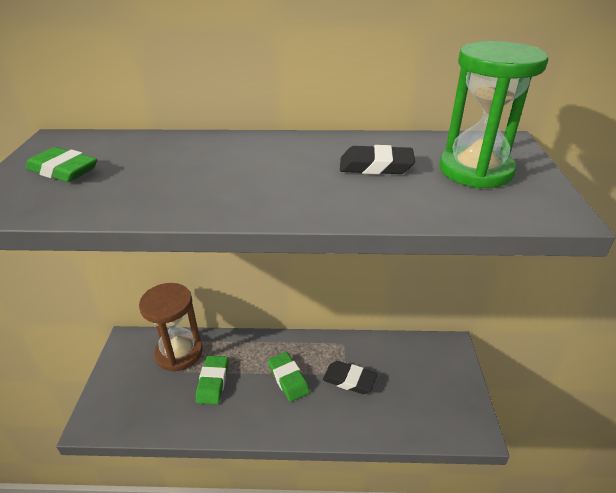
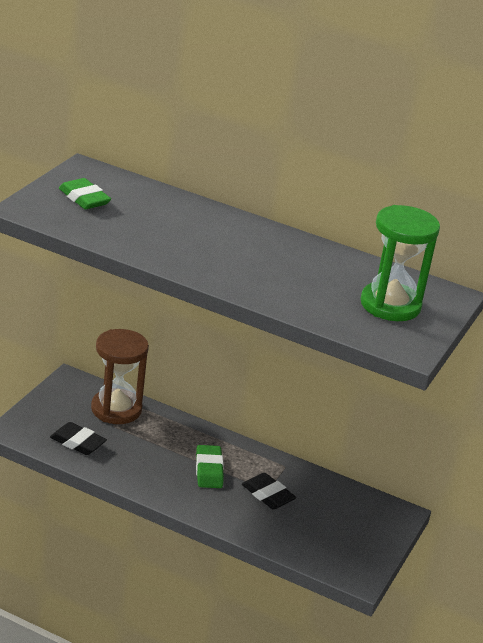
camera: 20 degrees right, 5 degrees down
green eraser [196,356,228,405] -> none
black eraser [340,145,415,174] -> black eraser moved to [50,422,107,455]

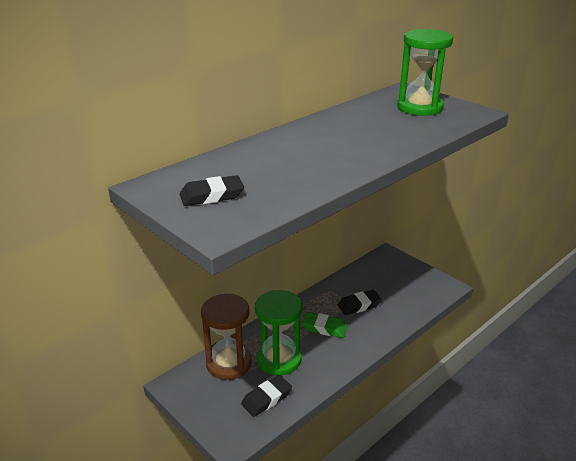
camera: 65 degrees left, 0 degrees up
green eraser [59,178,111,209] -> black eraser [180,175,244,206]
none -> green hourglass [255,290,302,376]

